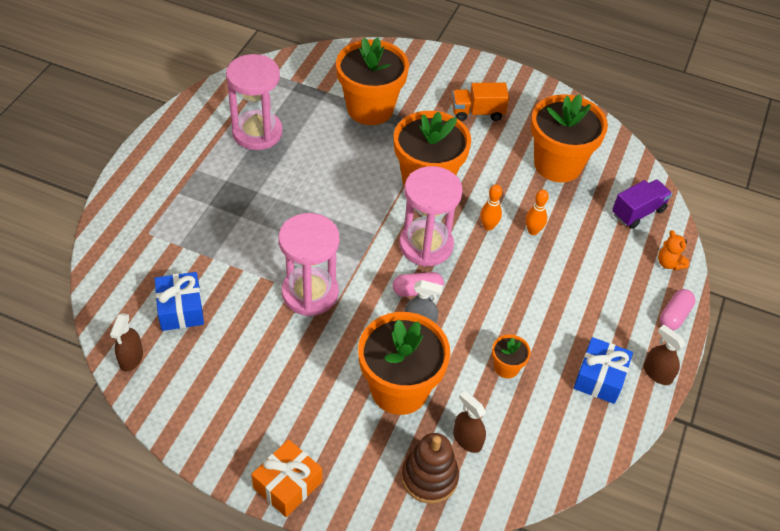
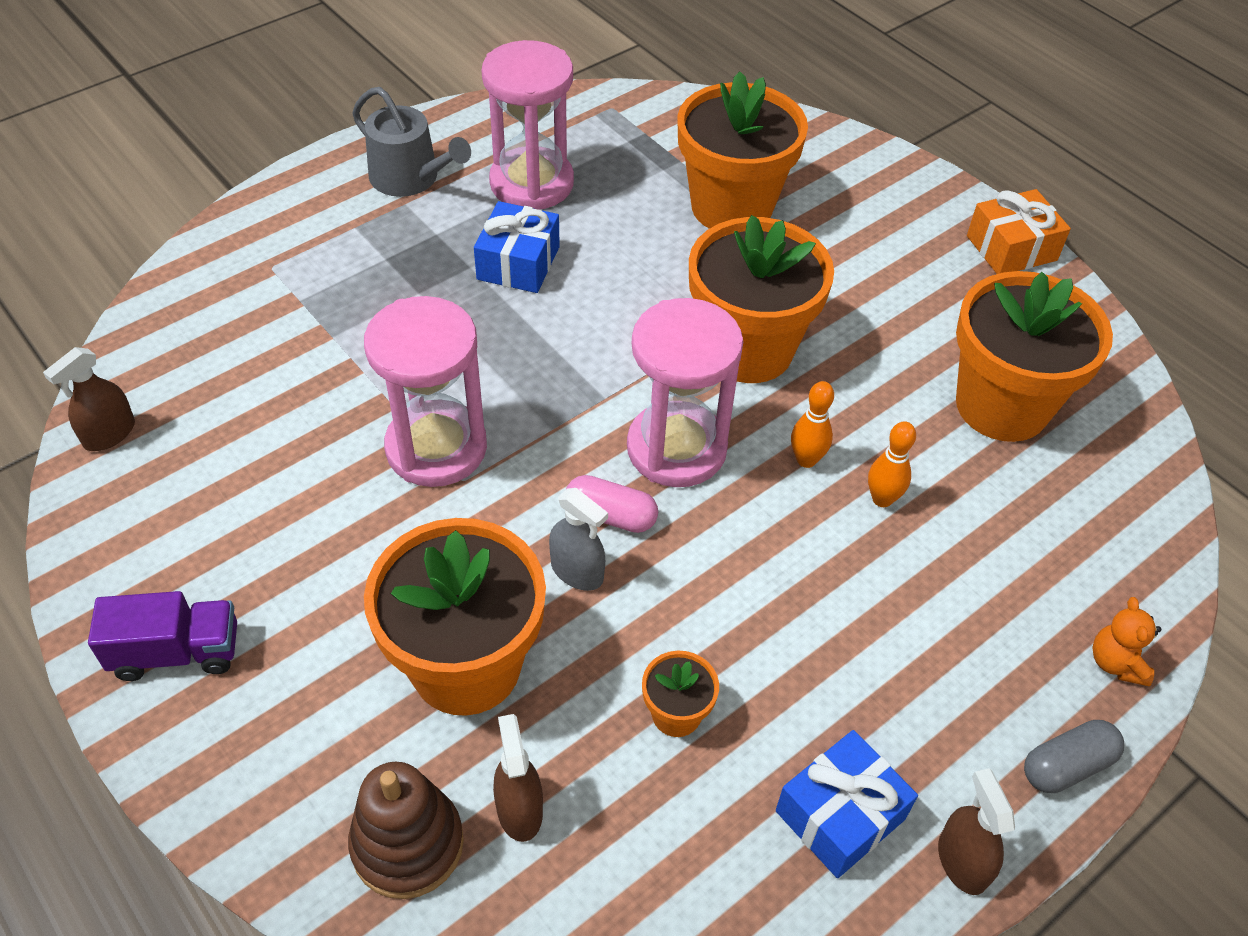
camera: 30 degrees right, 0 degrees up
blue gift [154,272,204,331] -> blue gift moved to [474,201,560,293]
orange gift [251,439,322,517] -> orange gift moved to [967,189,1071,274]
orange truck [452,82,509,121] -> none
purple truck [612,179,672,229] -> purple truck moved to [88,591,237,681]
pink capsule [660,289,695,330] -> grey capsule [1024,720,1124,793]
none -> grey watering can [352,87,471,197]

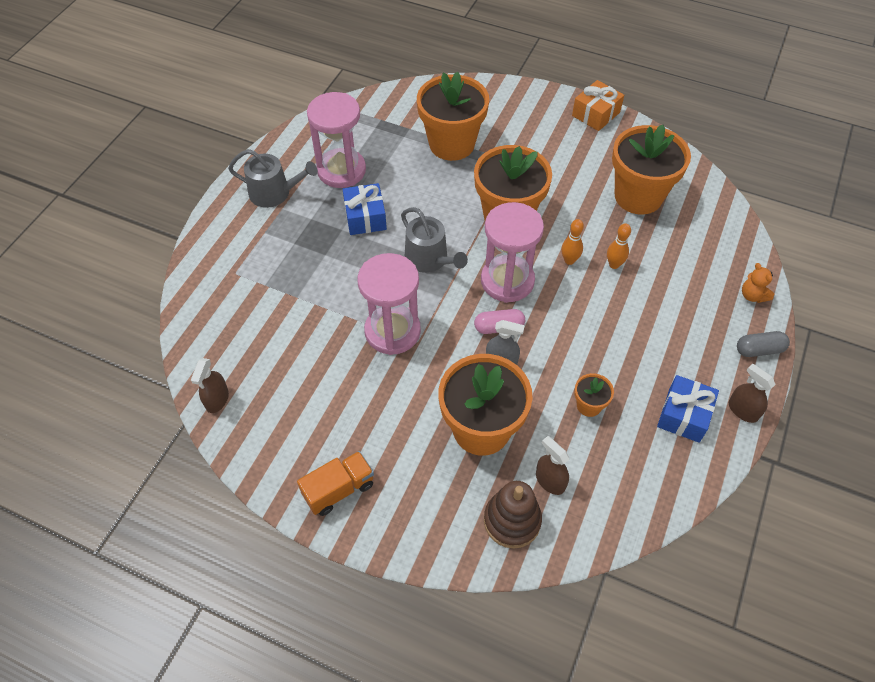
camera: 25 degrees left, 5 degrees up
purple truck [88,591,237,681] -> orange truck [297,451,374,516]
grey capsule [1024,720,1124,793] -> grey capsule turned 45 degrees clockwise [737,331,790,357]
none -> grey watering can [401,207,468,273]

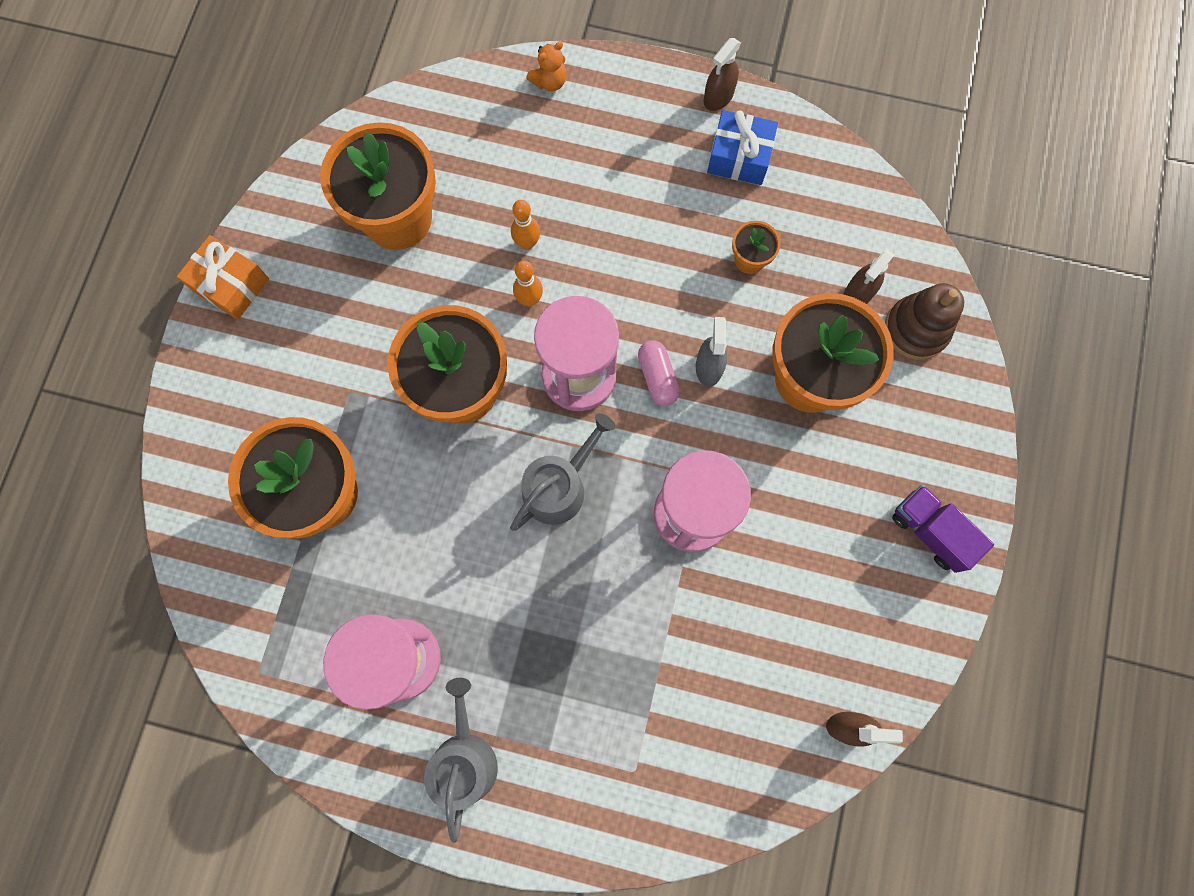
camera: 100 degrees left, 20 degrees up
orange truck [297,451,374,516] -> purple truck [892,485,994,573]
blue gift [342,183,387,235] -> none
grey capsule [737,331,790,357] -> none

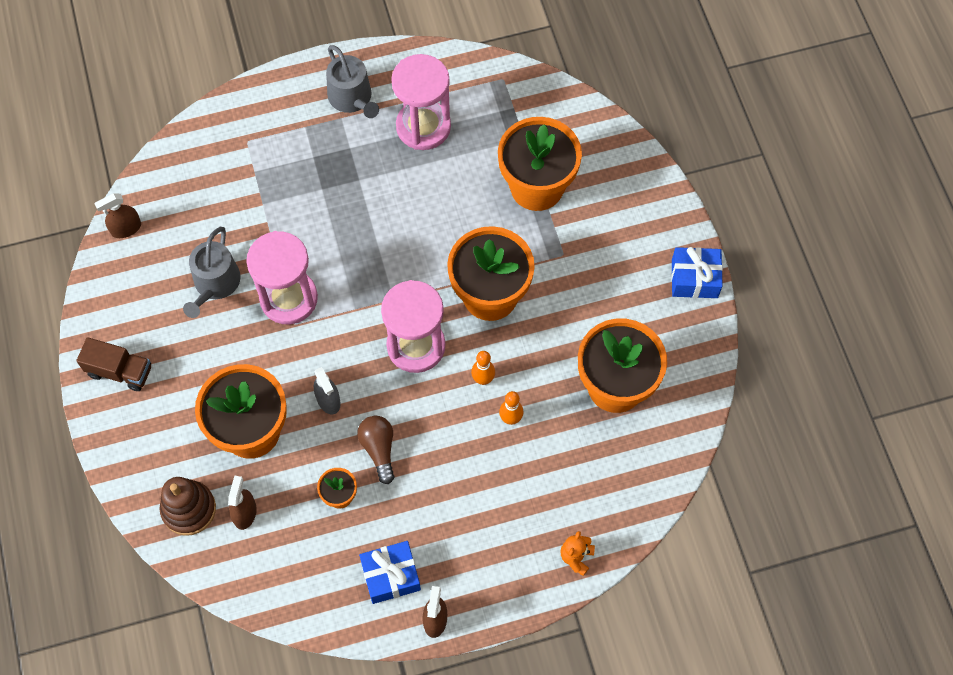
camera: 150 degrees right, 10 degrees down
orange gift [177,235,269,320] -> blue gift [671,247,723,298]
grey watering can [510,413,616,531] -> grey watering can moved to [183,227,241,318]
pink capsule [638,340,680,406] -> none
purple truck [892,485,994,573] -> brown truck [77,337,151,391]
none -> brown light bulb [357,416,394,484]

